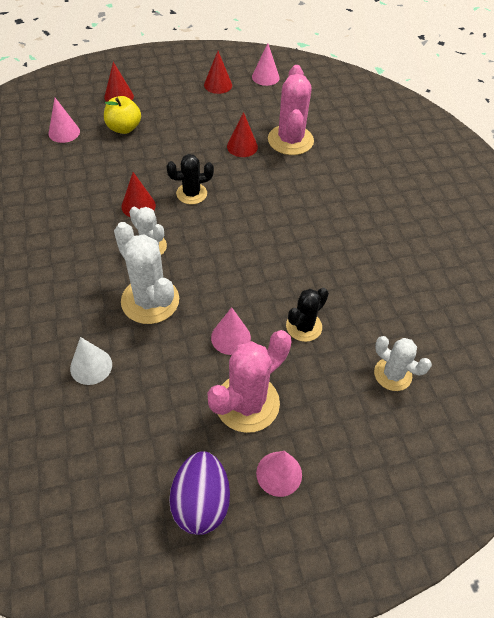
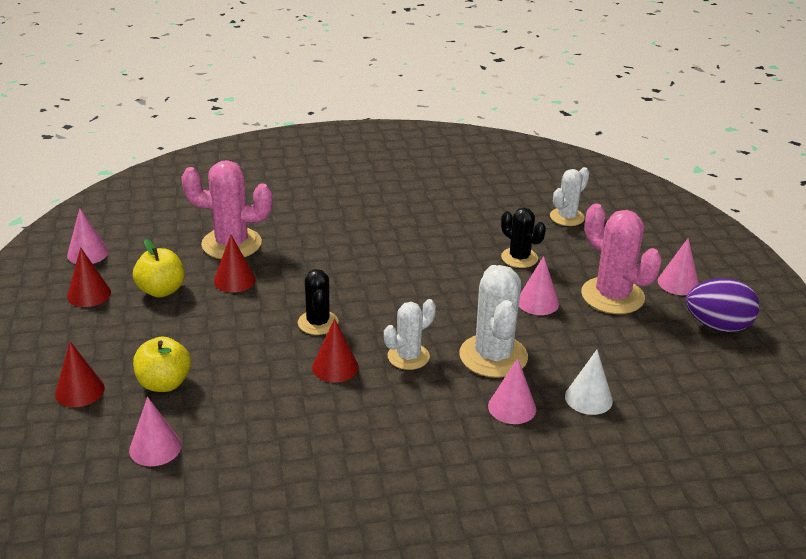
camera: 85 degrees left, 20 degrees down
white cactus [114,222,179,324] -> white cactus turned 60 degrees counterclockwise [459,265,528,378]
none -> yellow apple [133,239,185,298]
none -> pink cone [488,358,536,424]

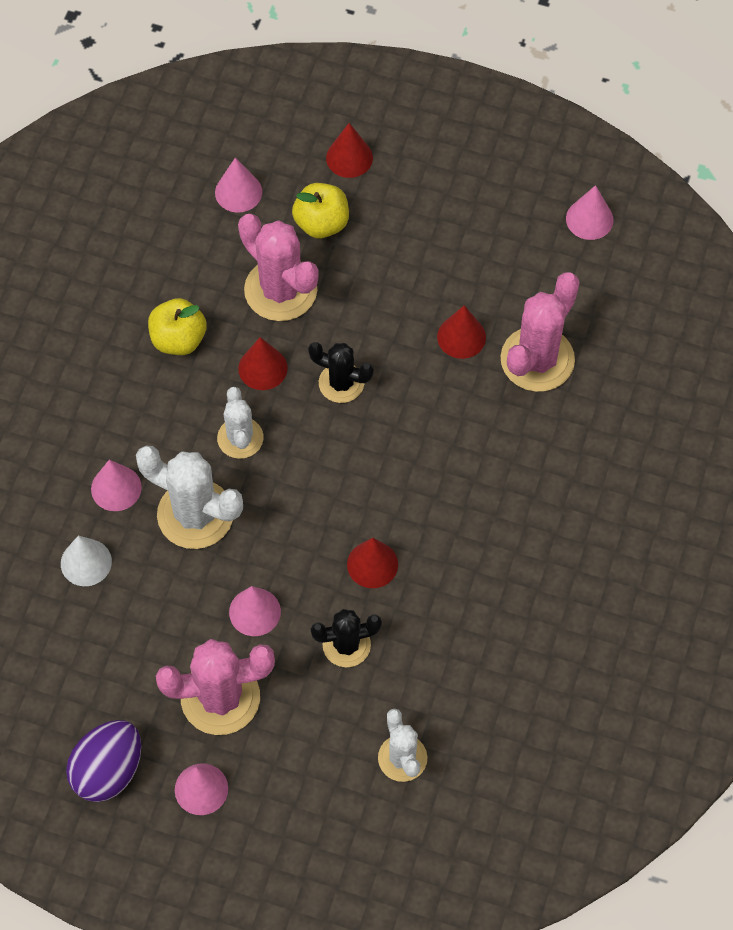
camera: 120 degrees right, 30 degrees up
red cone [67,247,111,307] -> red cone moved to [347,538,398,588]
yellow apple [133,239,185,298] -> yellow apple moved to [148,298,207,355]
none -> pink cactus [238,214,319,321]

